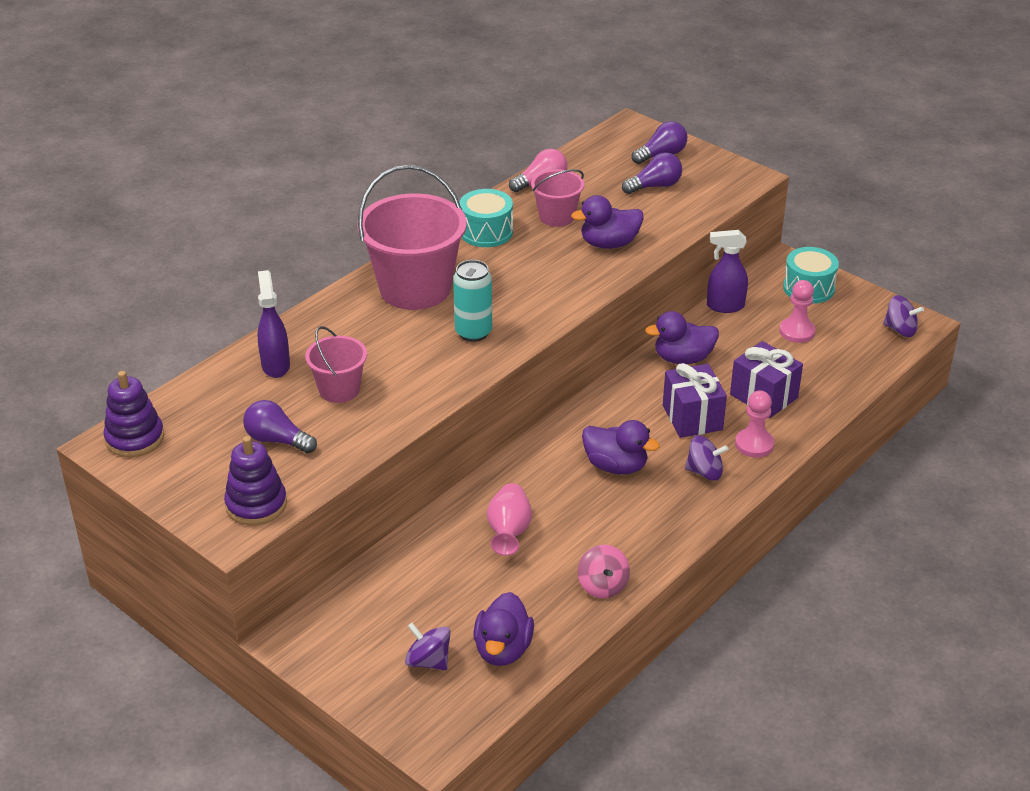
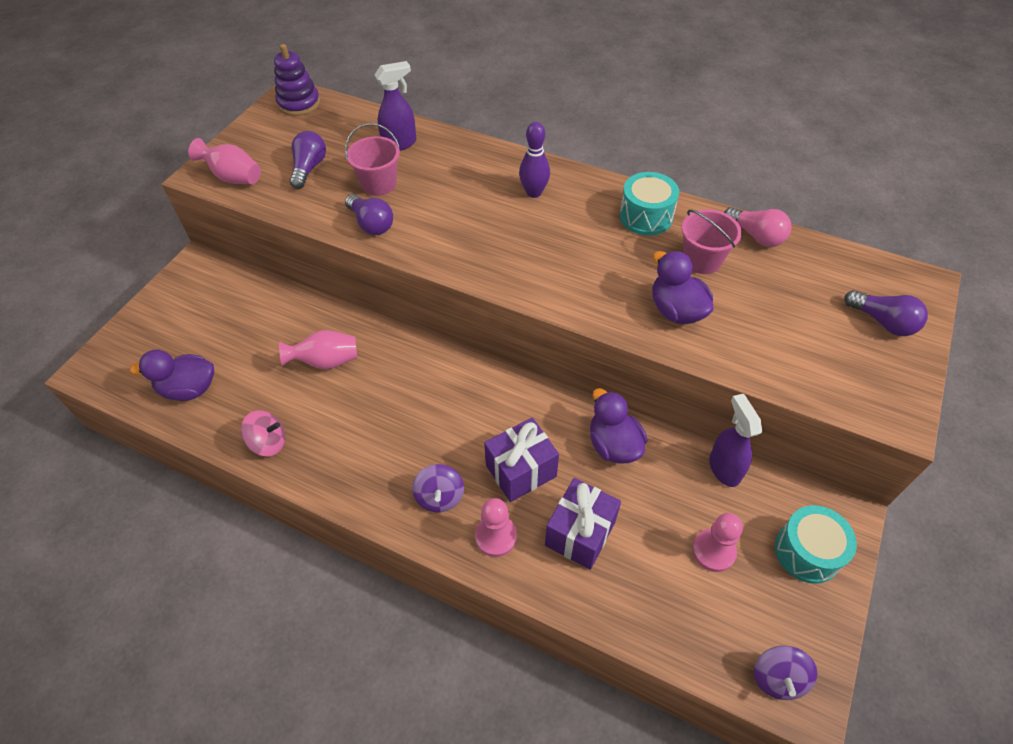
camera: 75 degrees right, 15 degrees up
purple stacking toy [224,436,287,525] -> pink vase [188,138,261,184]
pink bucket [357,165,467,310] -> purple bowling pin [519,122,550,198]
purple spinning top [405,623,451,670] -> none
turquoise can [453,260,492,342] -> none
pink spinning top [578,545,630,598] -> pink spinning top turned 150 degrees counterclockwise [241,410,285,456]
purple duck [582,420,660,475] -> none
purple light bulb [622,152,682,194] -> purple light bulb moved to [345,194,393,235]

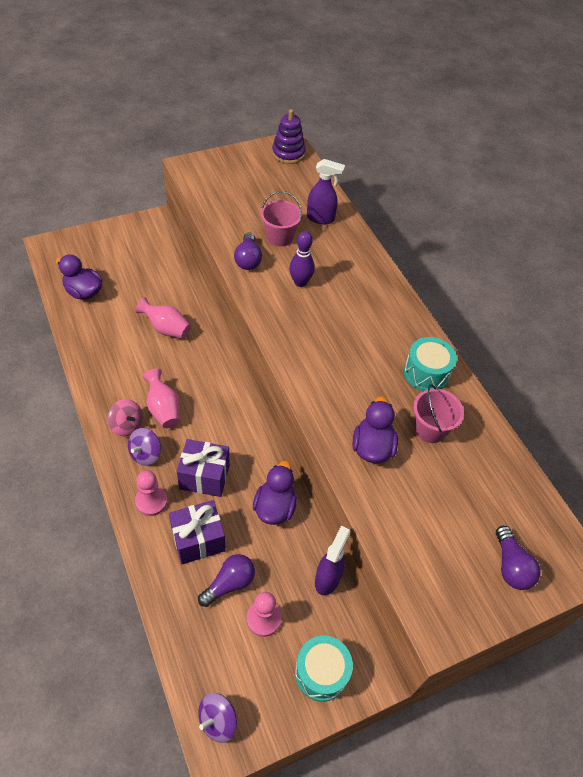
camera: 35 degrees right, 0 degrees up
pink vase [188,138,261,184] -> pink vase moved to [143,368,180,428]
pink spinning top [241,410,285,456] -> pink spinning top moved to [107,399,143,436]
purple light bulb [290,131,326,189] -> purple light bulb moved to [198,554,255,607]
purple bowling pin [519,122,550,198] -> purple bowling pin moved to [289,231,315,287]
pink light bulb [724,207,792,247] -> none

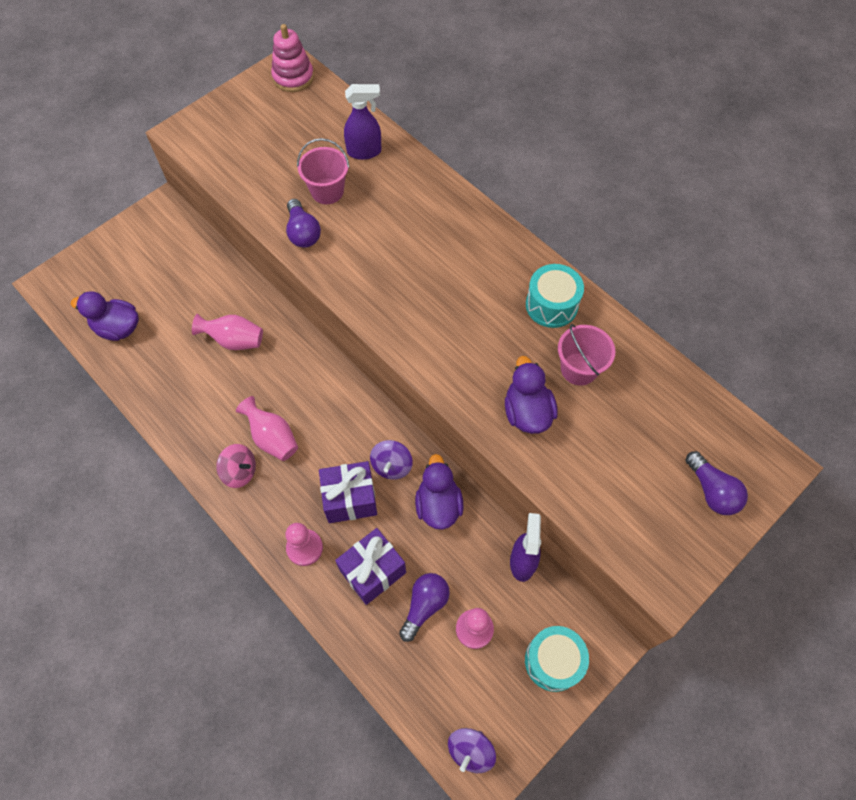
camera: 15 degrees left, 10 degrees up
purple spinning top [128,428,161,466] -> purple spinning top moved to [370,440,413,480]
purple stacking toy [272,109,306,164] -> pink stacking toy [271,24,314,92]
purple bowling pin [289,231,315,287] -> none

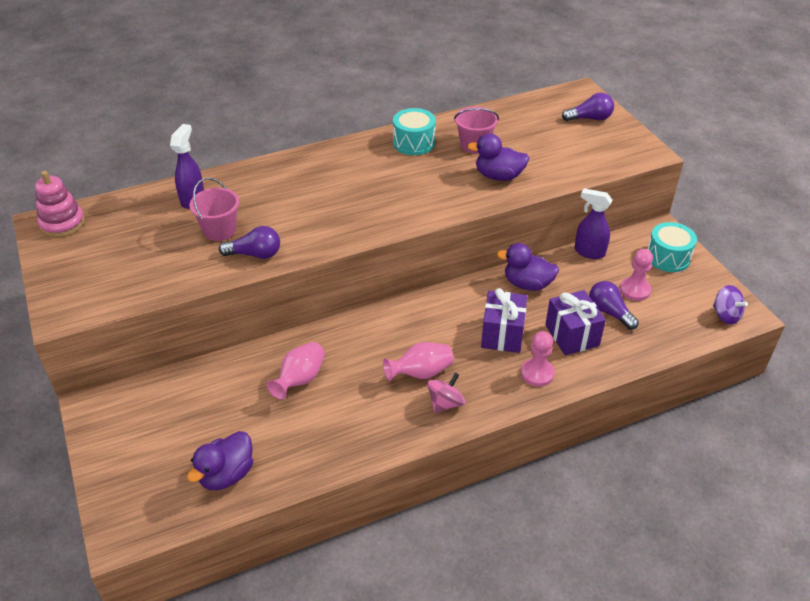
camera: 70 degrees left, 20 degrees down
purple spinning top [370,440,413,480] -> none

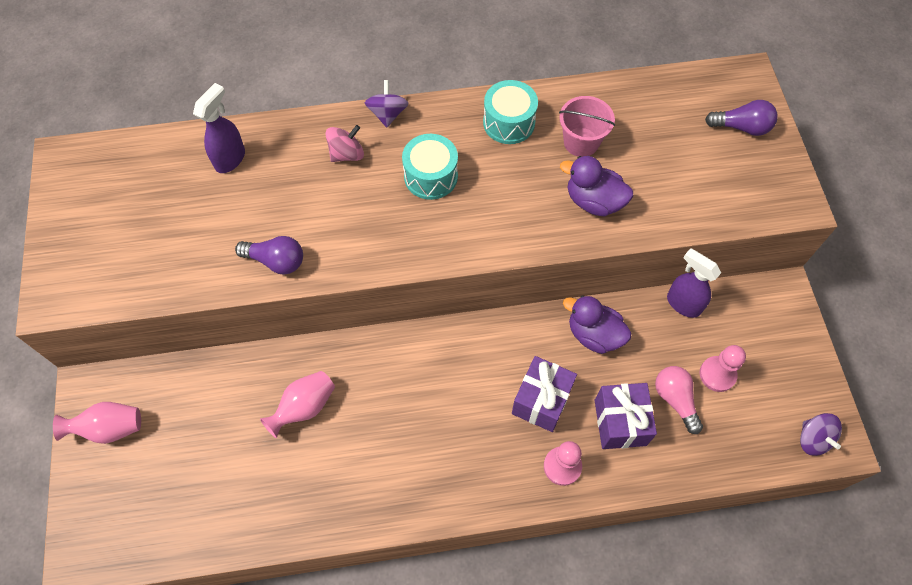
camera: 15 degrees right, 20 degrees up
pink stacking toy [35,171,85,237] -> none
purple duck [187,431,253,490] -> none
pink bucket [189,178,239,241] -> none
pink vase [383,342,454,381] -> pink vase moved to [53,402,141,444]
pink spinning top [427,373,465,413] -> pink spinning top moved to [325,125,364,162]
purple light bulb [589,281,639,330] -> pink light bulb [655,366,703,434]
turquoise drum [647,222,697,272] -> turquoise drum moved to [402,134,458,200]
none -> purple spinning top [365,80,409,127]

